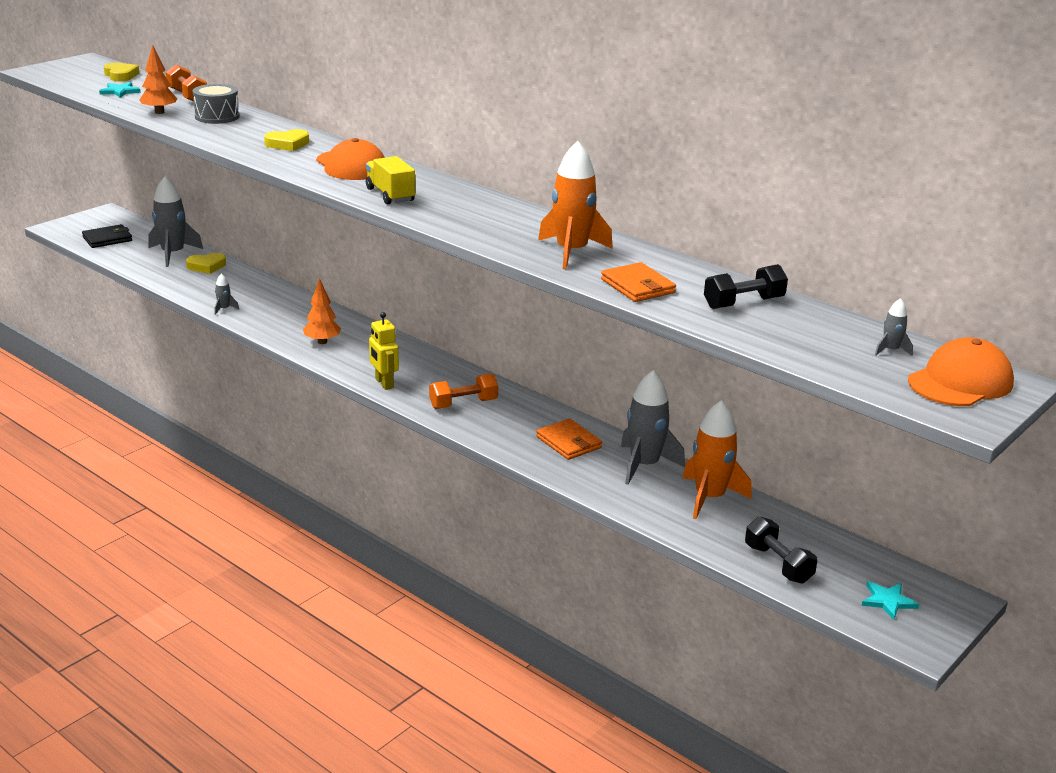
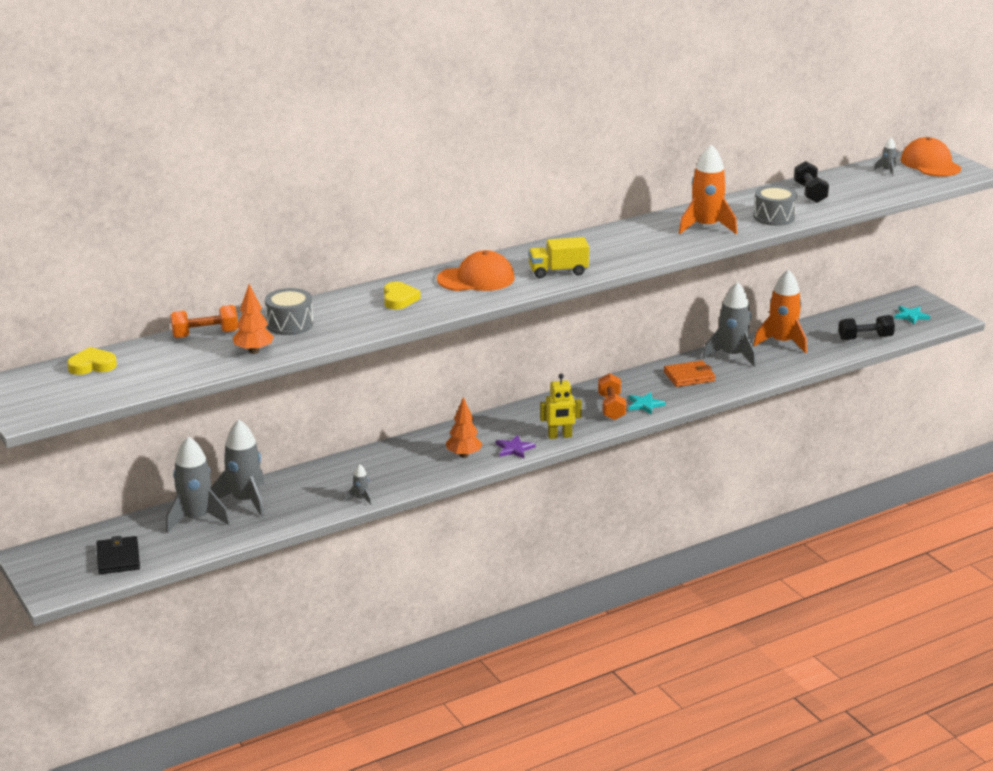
camera: 70 degrees left, 0 degrees up
turquoise star [99,82,141,98] -> turquoise star moved to [629,392,666,415]
yellow heart [186,253,226,274] -> grey rocket [211,420,264,517]
orange wallet [601,262,676,302] -> grey drum [753,185,797,226]
none -> purple star [496,435,535,459]

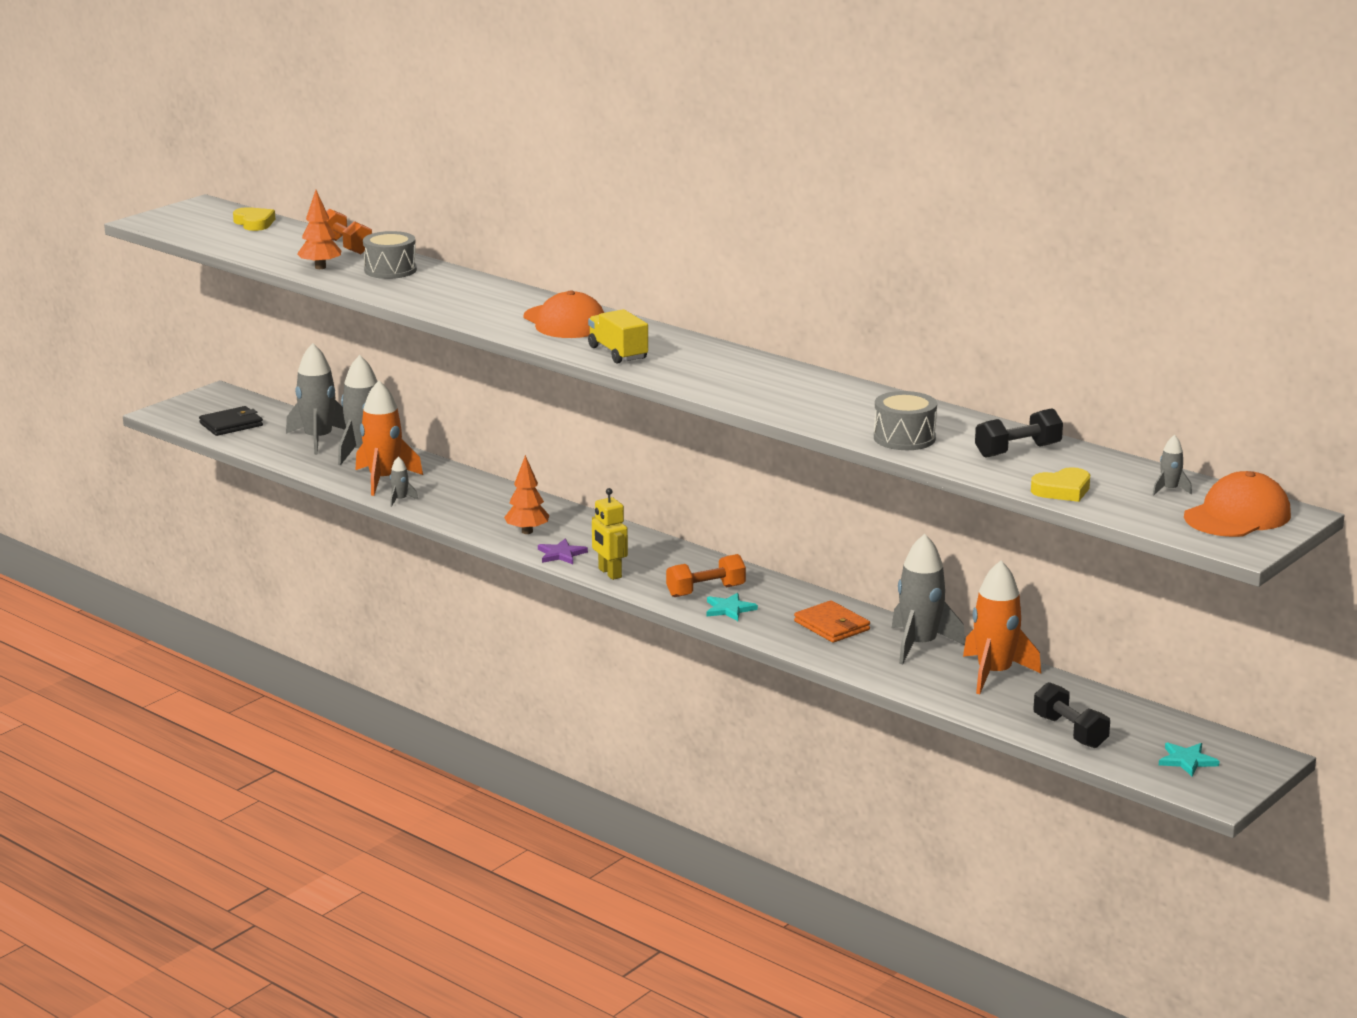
camera: 70 degrees right, 5 degrees down
yellow heart [384,281,421,310] -> yellow heart moved to [1031,467,1090,502]
orange rocket [679,144,737,234] -> orange rocket moved to [356,381,423,496]

